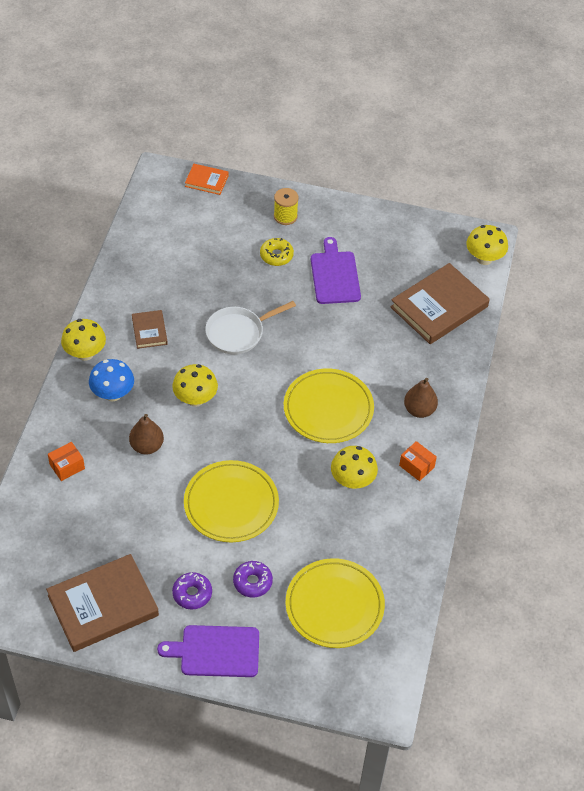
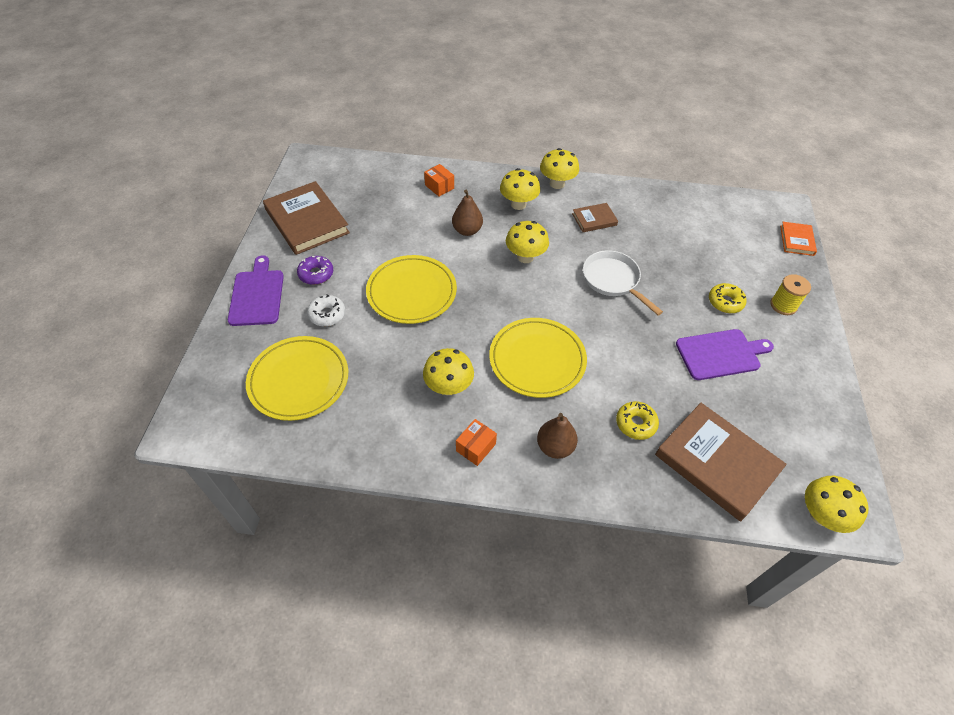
camera: 85 degrees right, 0 degrees up
blue mushroom [89,359,134,402] -> yellow mushroom [500,168,540,210]
purple donut [233,561,273,598] -> white donut [307,294,345,326]
none -> yellow donut [616,401,659,440]

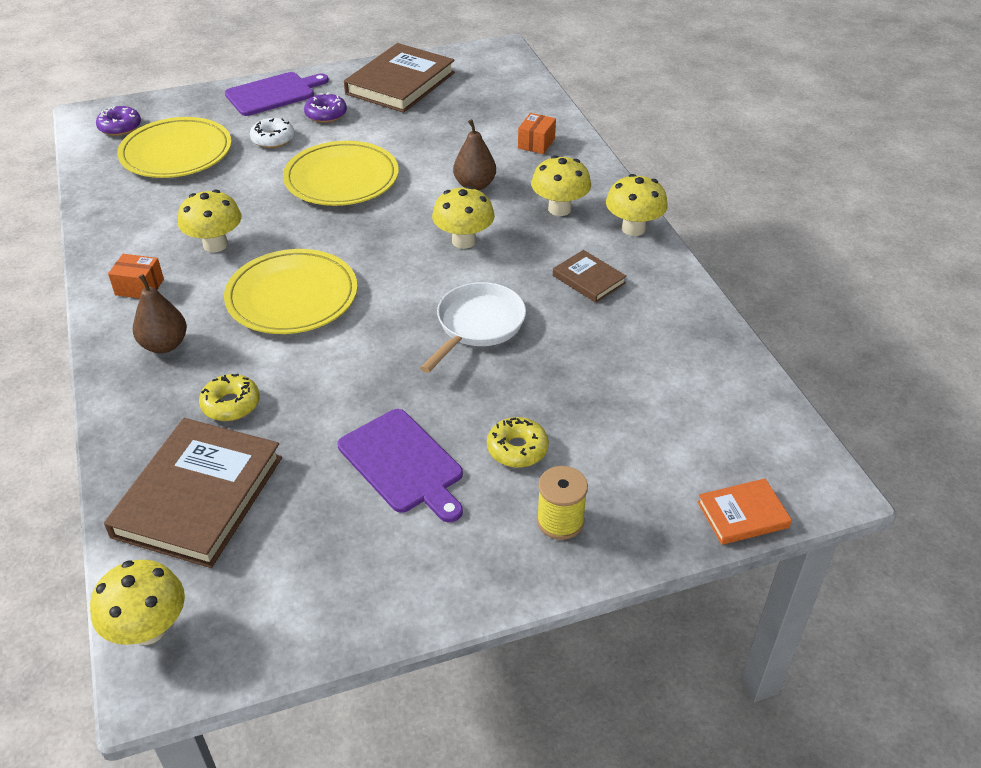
camera: 65 degrees right, 10 degrees down
none -> purple donut [96,106,141,136]

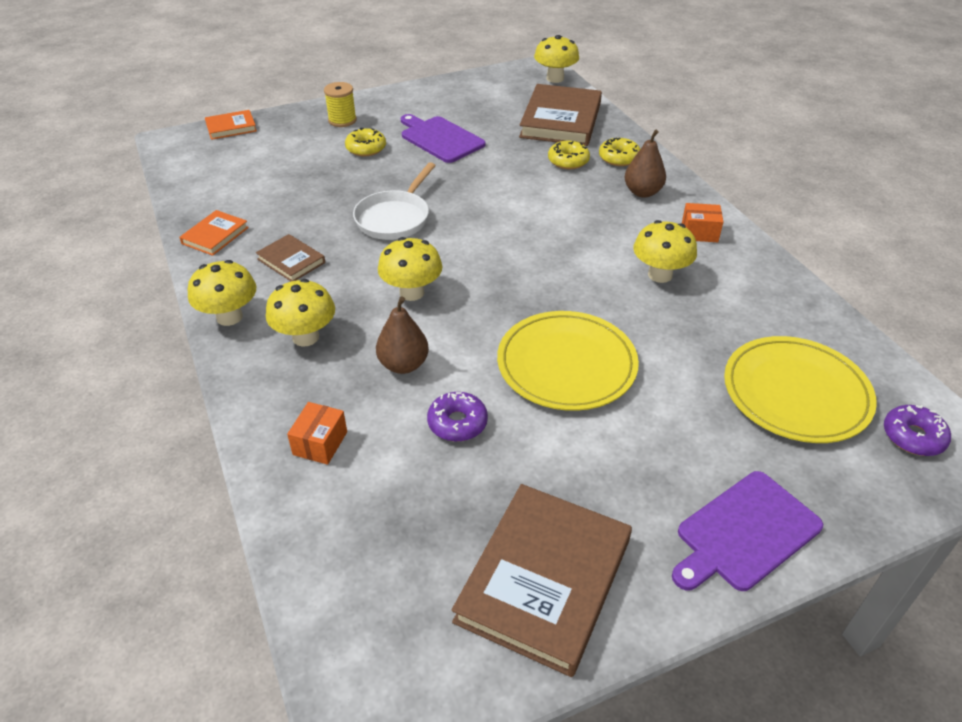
camera: 175 degrees right, 0 degrees up
yellow plate [224,249,357,334] -> none
white donut [250,118,294,148] -> none
purple donut [304,92,347,123] -> purple donut moved to [427,392,488,442]
none -> orange book [179,210,249,256]
none -> yellow donut [599,138,640,166]

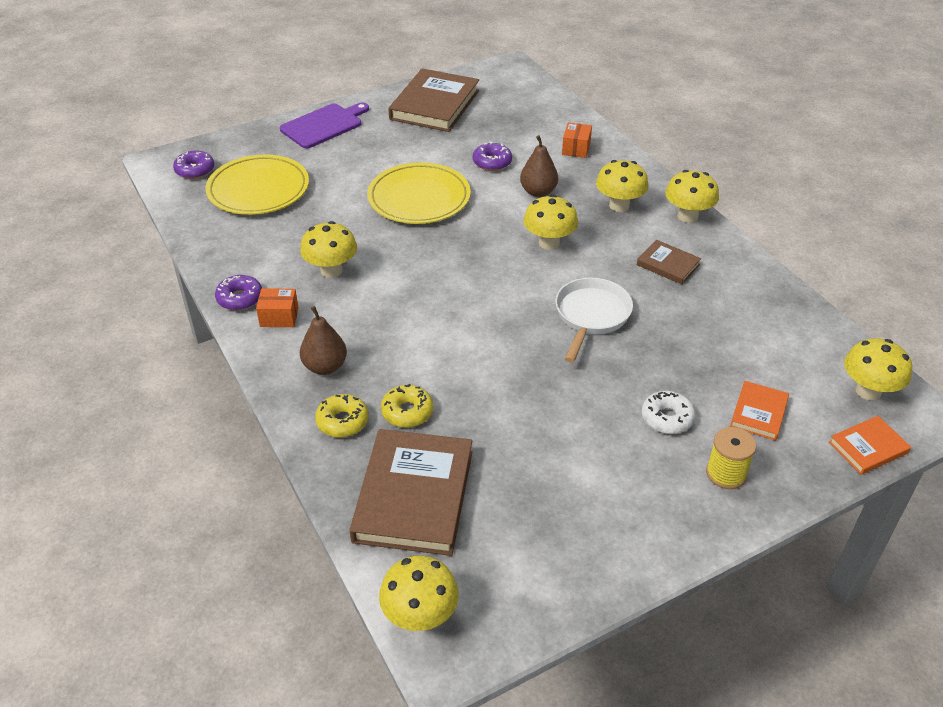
camera: 175 degrees right, 0 degrees up
orange book [179,210,249,256] -> orange book moved to [730,381,789,441]
yellow donut [345,128,386,156] -> white donut [642,391,695,434]
purple cutting board [401,114,485,163] -> none
none -> purple donut [215,275,262,310]
none -> yellow mushroom [844,338,912,400]

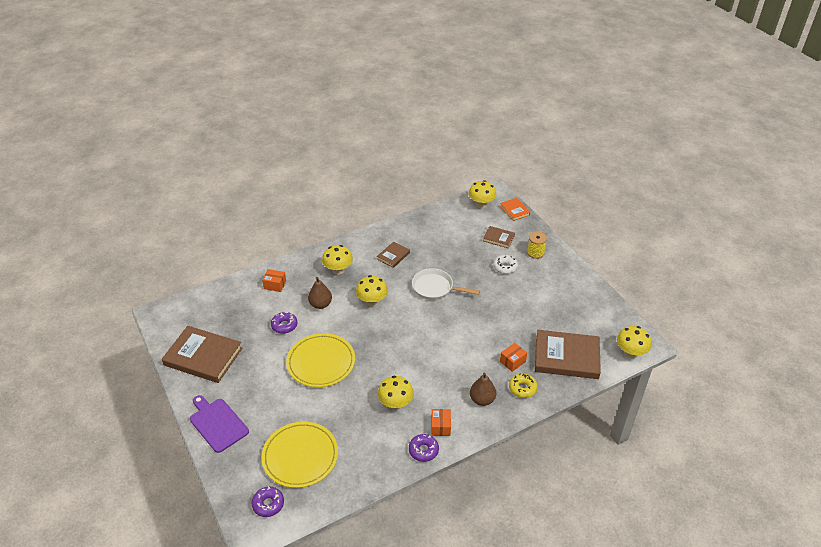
camera: 90 degrees left, 0 degrees up
yellow donut [381,384,433,428] -> orange box [500,343,527,372]
yellow mushroom [665,170,719,223] -> none
orange book [730,381,789,441] -> brown book [483,226,515,248]

